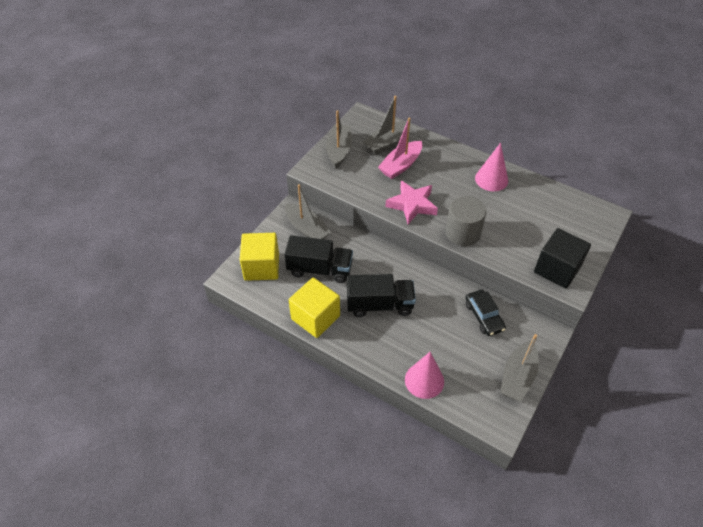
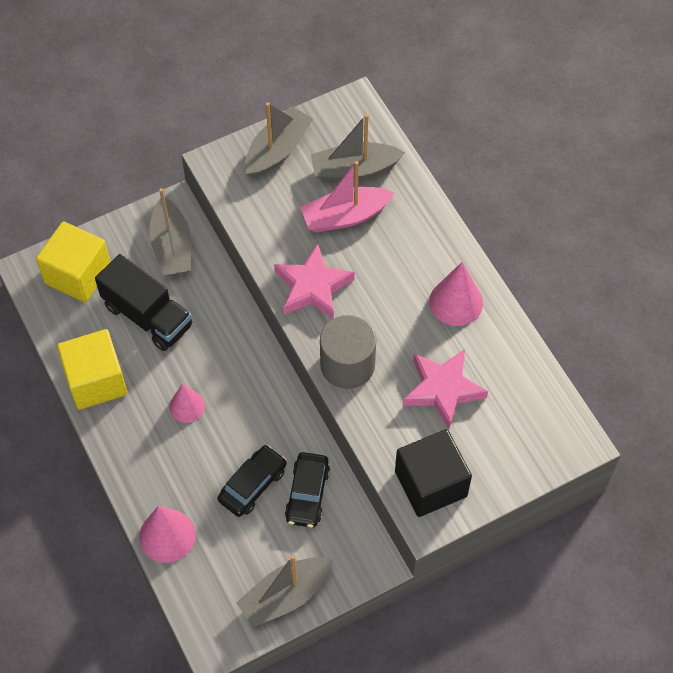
camera: 30 degrees right, 10 degrees up
black truck [347,274,416,317] -> pink cone [169,384,205,423]
none -> black car [217,445,287,517]
none -> pink star [403,349,488,429]

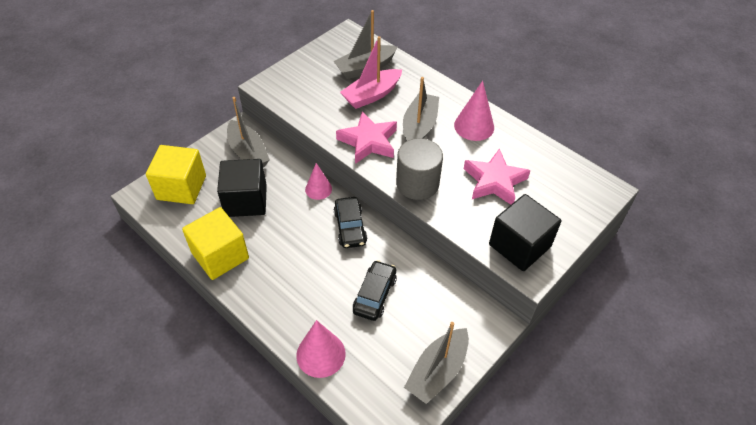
camera: 20 degrees left, 10 degrees down
black truck [95,254,192,351] -> black cube [217,159,267,217]
pink cone [169,384,205,423] -> pink cone moved to [305,163,332,200]
grey boat [245,103,313,178] -> grey boat moved to [403,77,439,141]
black car [285,452,330,528] -> black car moved to [334,197,367,248]

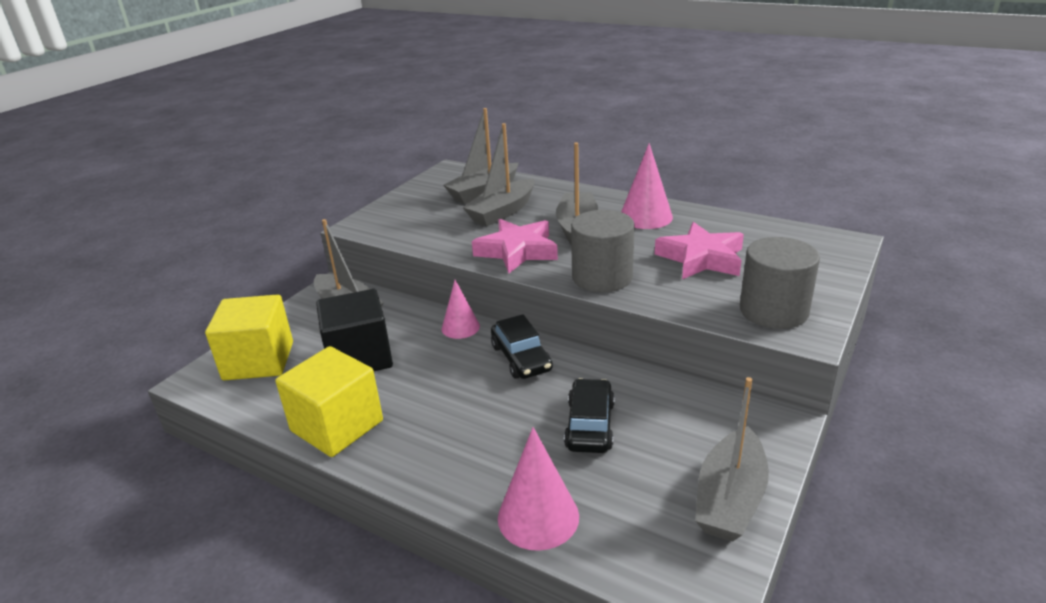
camera: 10 degrees left, 20 degrees down
pink boat [340,36,402,109] -> grey boat [462,123,534,226]
black cube [489,194,562,271] -> grey cylinder [740,237,820,329]

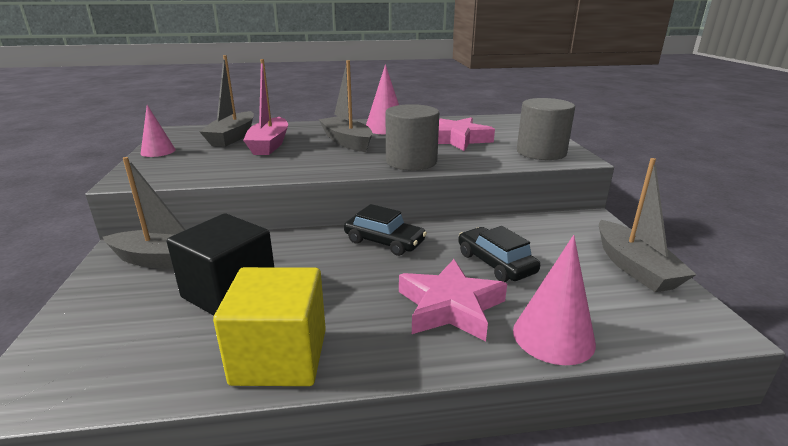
camera: 40 degrees left, 5 degrees down
yellow cube [205,294,293,380] -> none
pink cone [442,280,480,339] -> pink cone moved to [141,105,176,157]
grey boat [462,123,534,226] -> pink boat [243,59,288,155]
pink star [472,219,558,273] -> pink star moved to [399,259,507,342]

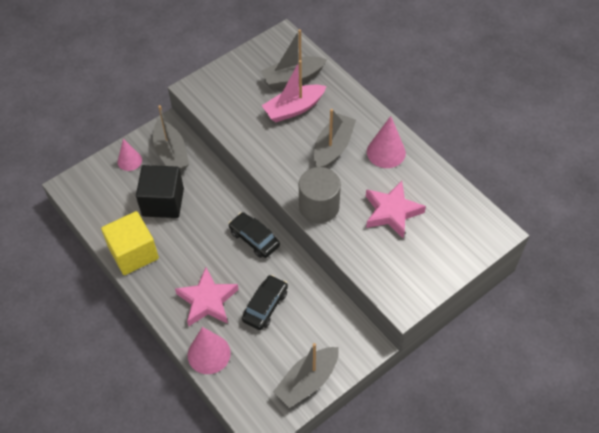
camera: 60 degrees right, 30 degrees up
pink cone [141,105,176,157] -> pink cone moved to [118,139,142,171]
black car [344,204,427,256] -> black car turned 135 degrees clockwise [228,212,280,258]
grey cylinder [517,98,575,160] -> none

